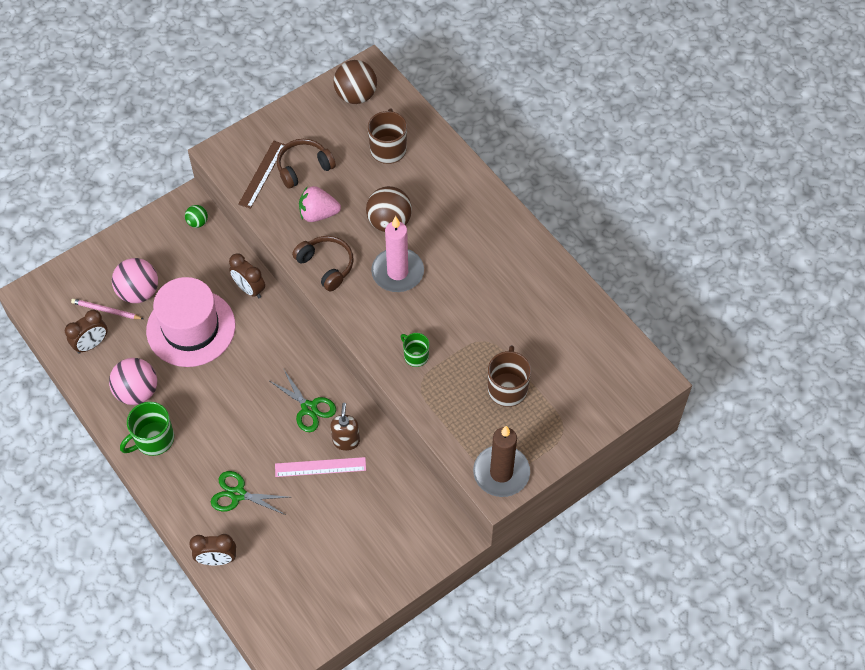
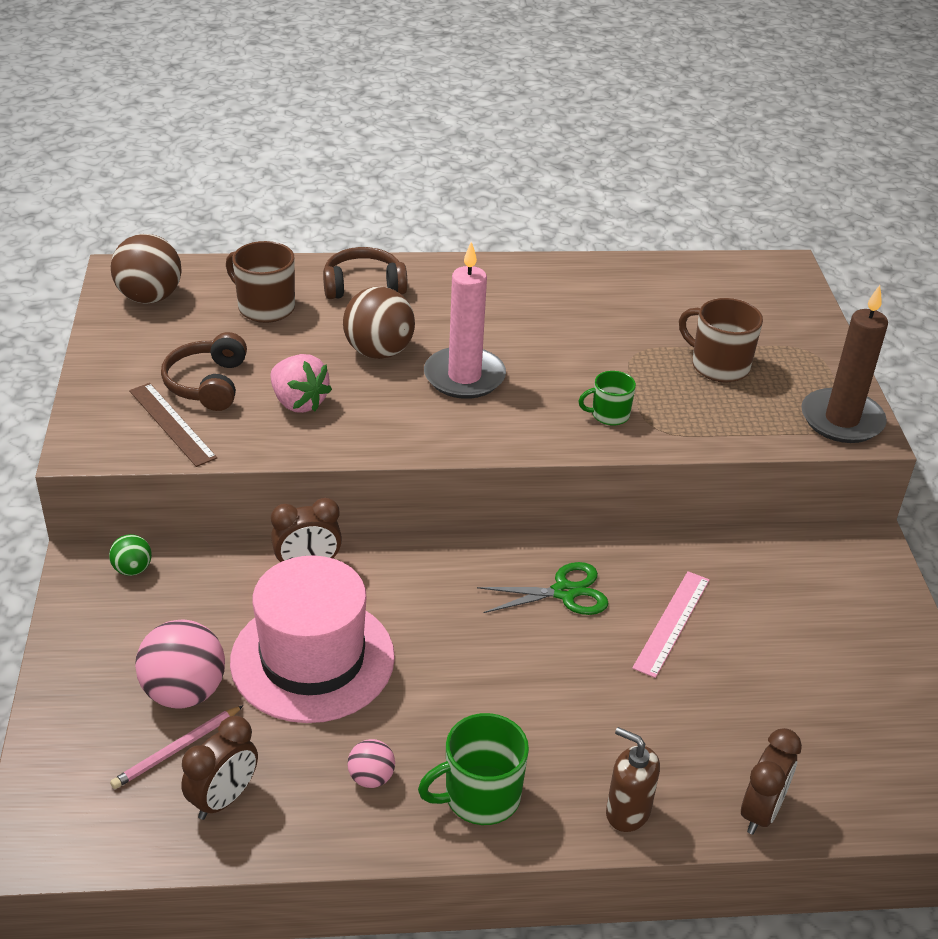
camera: 60 degrees left, 20 degrees down
brown clock [65,310,108,354] -> brown clock turned 45 degrees clockwise [181,716,258,820]
pink ball [109,358,157,405] -> pink ball [347,739,395,788], size x0.52
green mug [120,402,174,456] -> green mug turned 75 degrees clockwise [418,713,529,825]
green scissors [211,471,289,515] -> none
brown headphones [292,236,354,292] -> brown headphones moved to [323,247,408,299]
pink strawberry [299,186,341,222] -> pink strawberry turned 75 degrees counterclockwise [270,354,332,413]
brown soap dispenser [330,403,360,451] -> brown soap dispenser moved to [606,727,660,832]

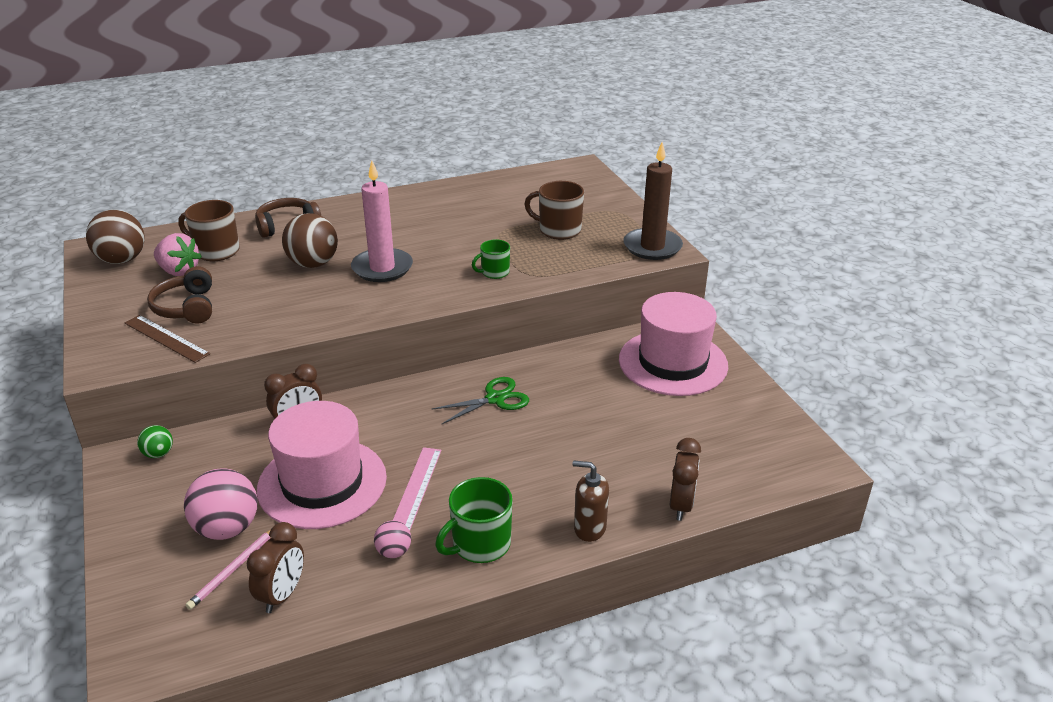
camera: 15 degrees left, 5 degrees down
pink strawberry [270,354,332,413] -> pink strawberry moved to [154,233,202,276]
pink ruler [632,571,710,678] -> pink ruler moved to [393,447,441,531]
none -> pink hat [619,292,728,396]

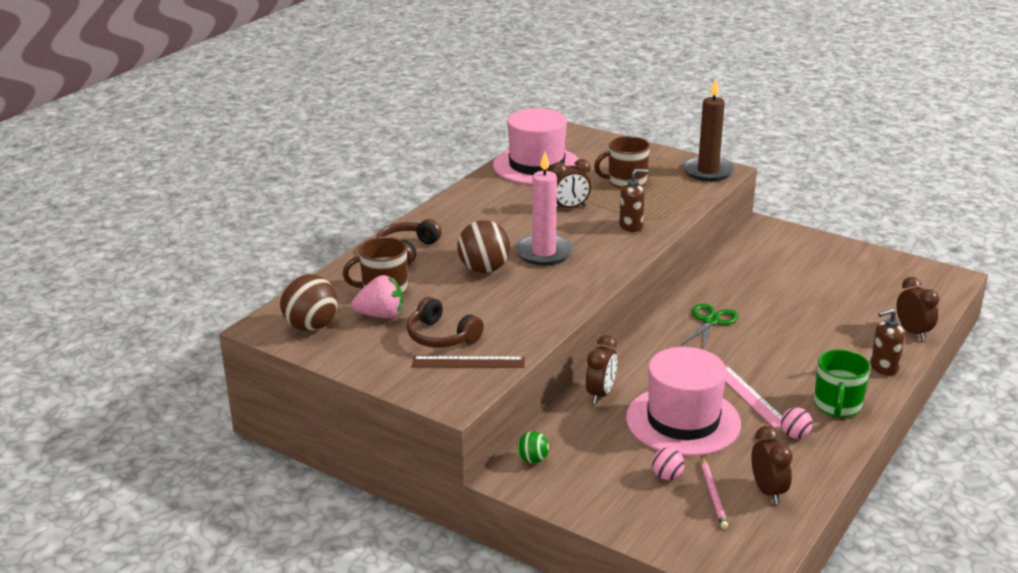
camera: 35 degrees left, 5 degrees down
pink ball [184,468,258,540] -> pink ball [652,447,685,480], size x0.52
green mug [472,239,510,279] -> brown soap dispenser [619,169,648,232]
pink hat [619,292,728,396] -> pink hat moved to [493,108,579,185]
none -> brown clock [550,159,591,209]

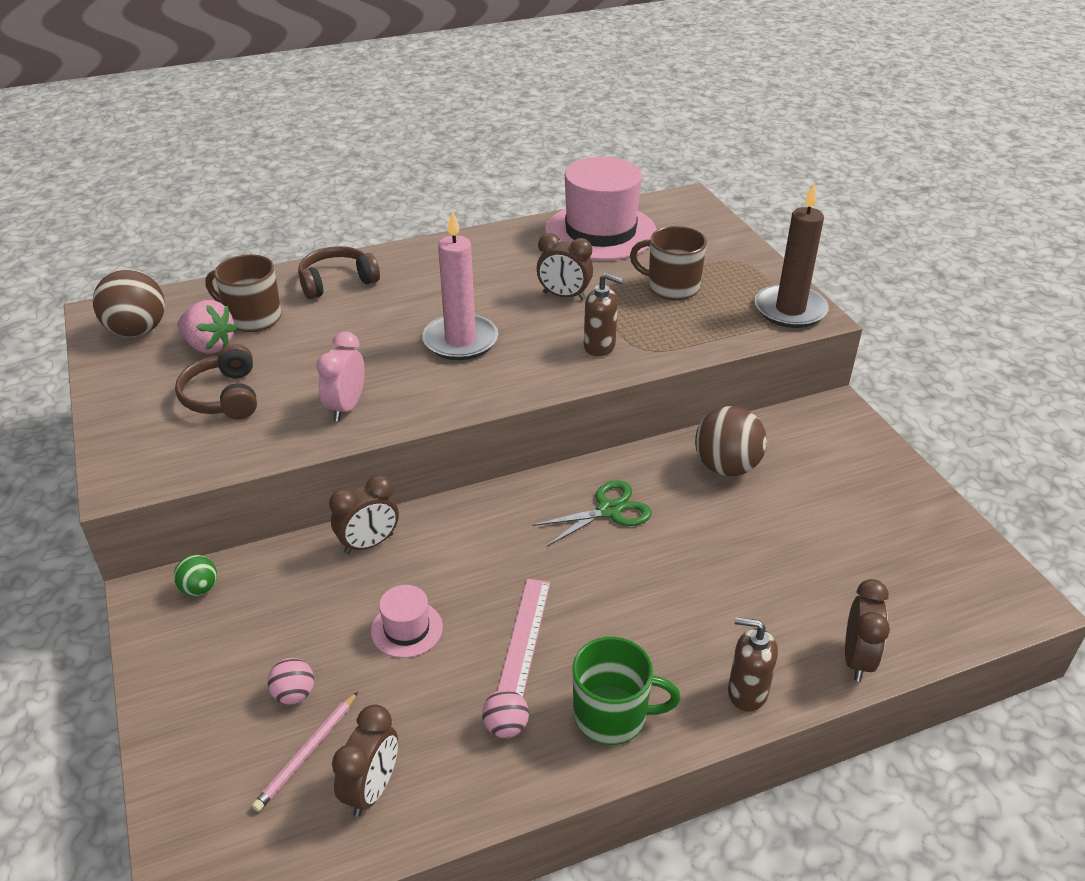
camera: 35 degrees right, 10 degrees up
brown ruler [412,356,525,368] -> none
brown ball [457,220,510,273] -> brown ball moved to [695,406,767,476]
pink hat [626,347,741,456] -> pink hat [371,585,443,658], size x0.45
green mug [814,349,870,418] -> green mug turned 135 degrees counterclockwise [572,637,681,745]
none -> pink clock [316,332,365,421]

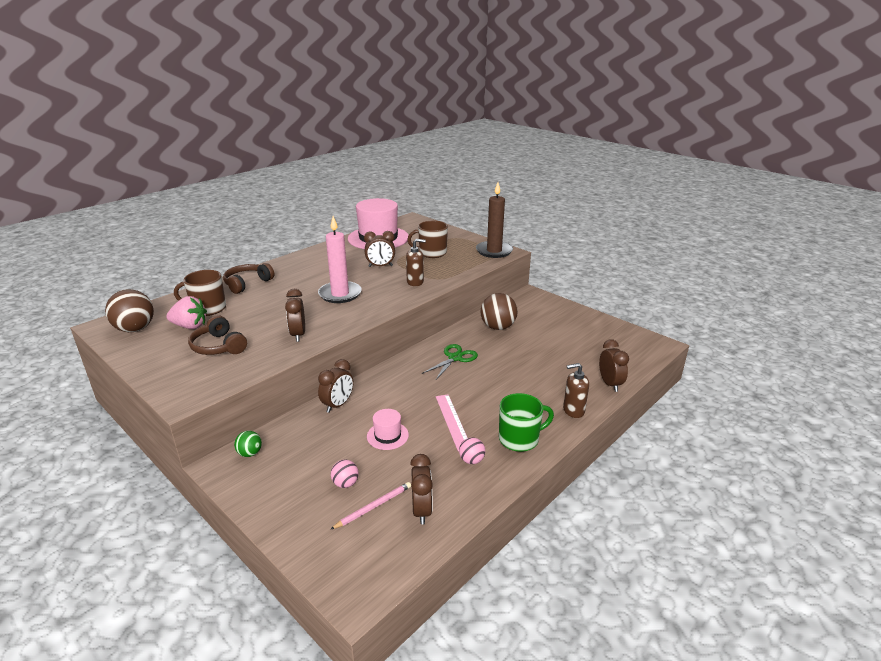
camera: 25 degrees left, 10 degrees down
pink pencil [252,692,358,812] -> pink pencil turned 135 degrees counterclockwise [330,482,411,530]
pink clock [316,332,365,421] -> brown clock [285,289,305,342]

